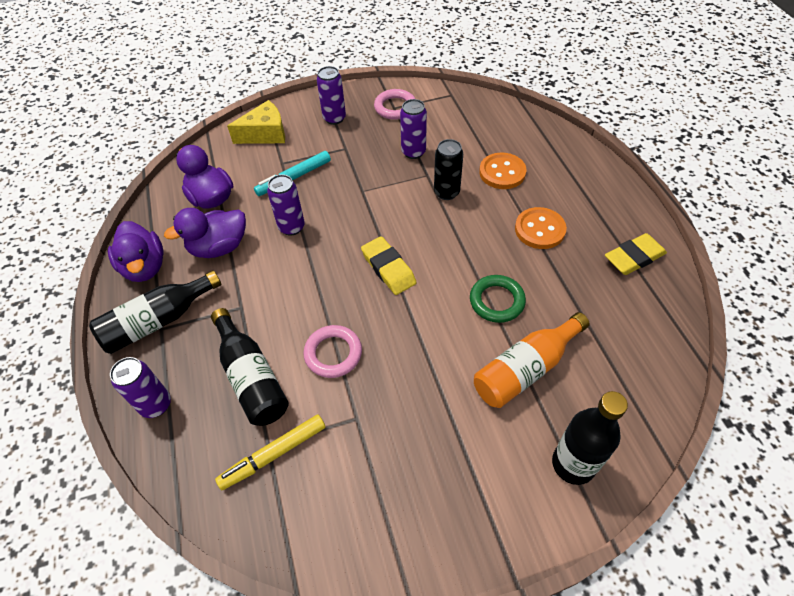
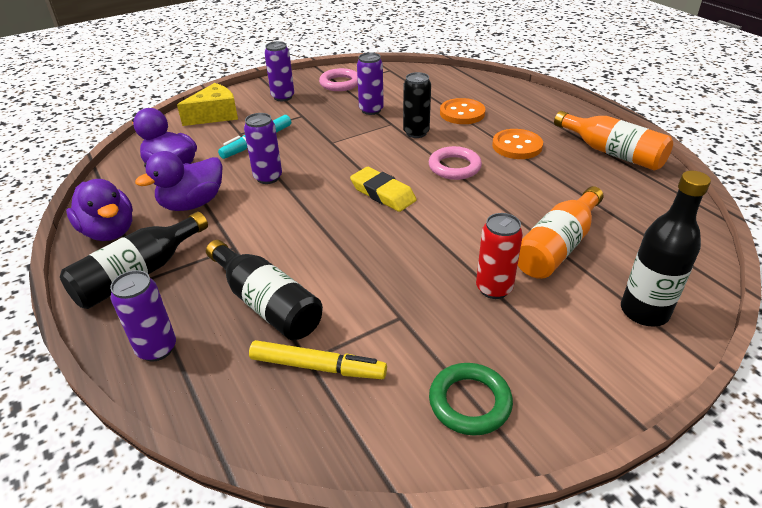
camera: 15 degrees left, 15 degrees down
yellow marker [215,415,325,490] -> yellow marker turned 120 degrees counterclockwise [249,340,387,379]
pink ring [303,325,362,378] -> pink ring moved to [429,146,482,180]
green ring [470,275,526,323] -> green ring moved to [429,363,513,436]
yellow eraser [605,233,667,275] -> orange bottle [554,111,673,171]
none -> red can [476,213,523,299]

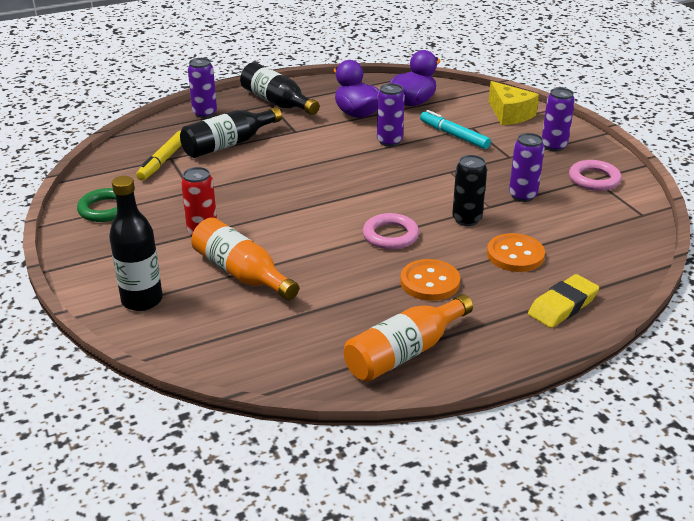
camera: 95 degrees right, 5 degrees down
purple duck [66,179,133,241] -> none
yellow eraser [350,167,417,212] -> yellow eraser moved to [528,274,599,328]

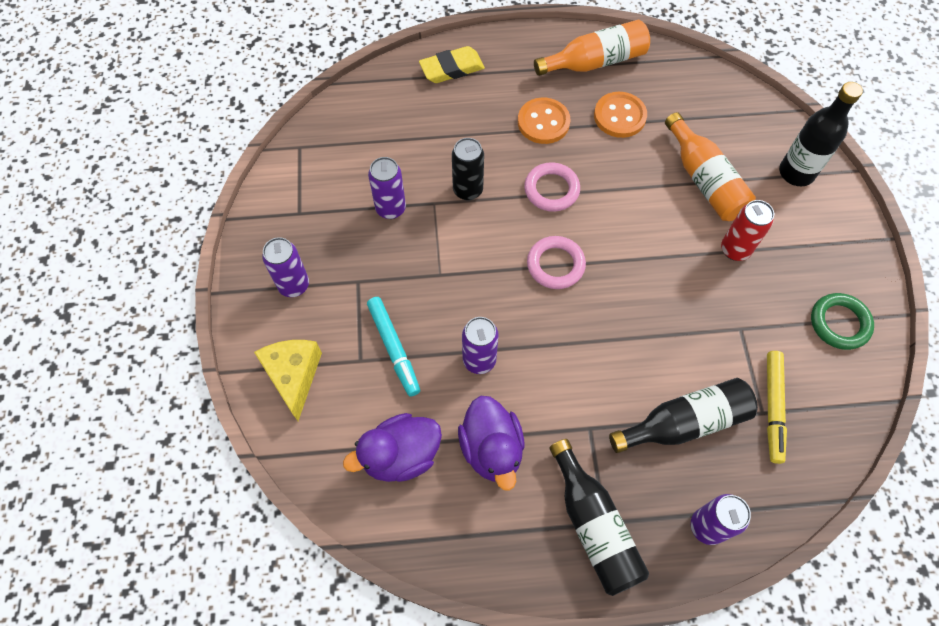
camera: 160 degrees left, 30 degrees up
yellow marker [136,131,182,181] -> yellow marker turned 150 degrees clockwise [767,351,787,464]
orange button [487,233,545,272] -> orange button moved to [594,92,647,138]
pink ring [569,160,622,191] -> pink ring moved to [527,236,586,289]

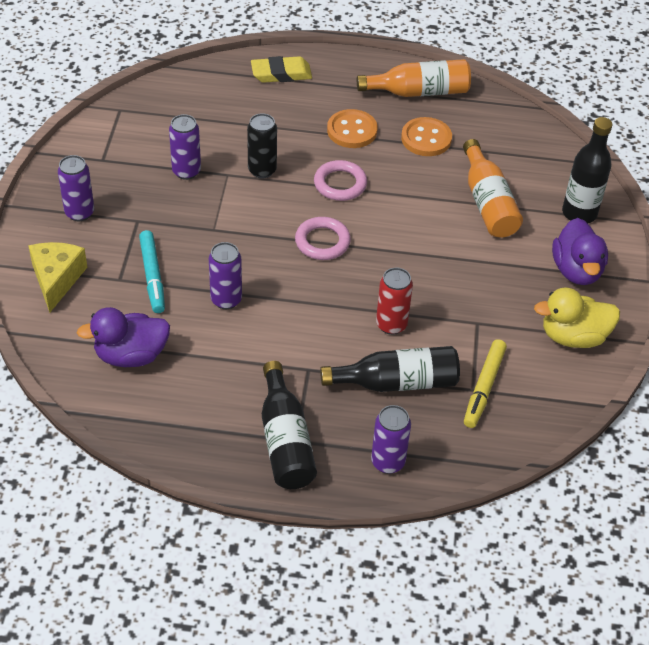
camera: 10 degrees right, 15 degrees down
purple duck [458,396,525,491] -> purple duck moved to [552,218,608,285]
red can [721,200,774,261] -> red can moved to [376,268,413,335]
green ring [811,293,874,350] -> yellow duck [534,287,620,348]

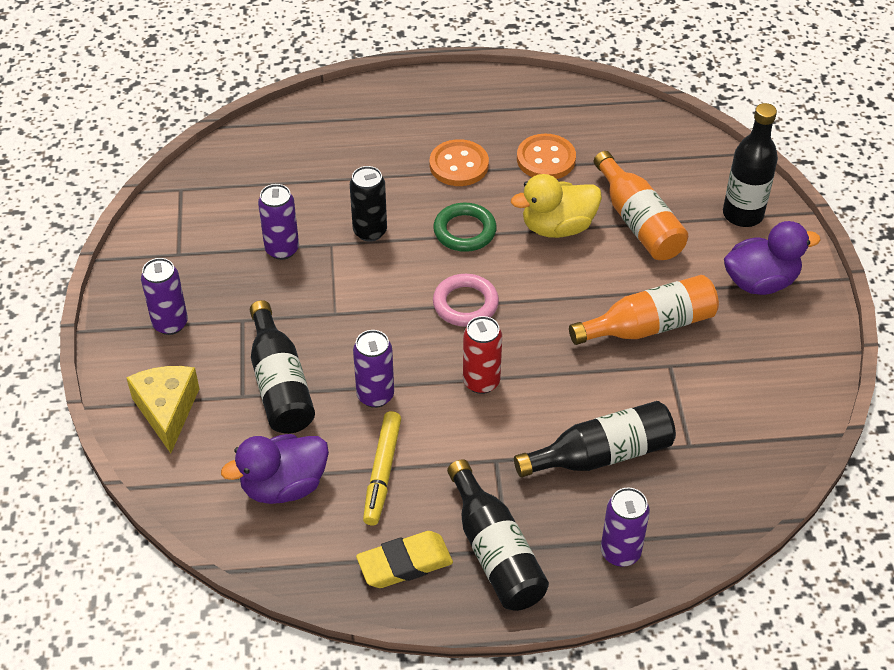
camera: 10 degrees left, 0 degrees up
turquoise marker [139,230,165,313] -> black bottle [250,300,315,434]
yellow eraser [251,56,312,83] -> yellow eraser moved to [356,531,453,588]
pink ring [314,160,367,201] -> green ring [433,203,497,252]
orange bottle [357,59,471,97] -> orange bottle moved to [569,275,719,345]
red can [376,268,413,335] -> red can moved to [463,316,502,394]
yellow marker [464,339,507,428] -> yellow marker moved to [363,411,401,526]
yellow duck [534,287,620,348] -> yellow duck moved to [511,174,602,238]
purple duck [552,218,608,285] -> purple duck turned 90 degrees counterclockwise [724,221,821,295]

